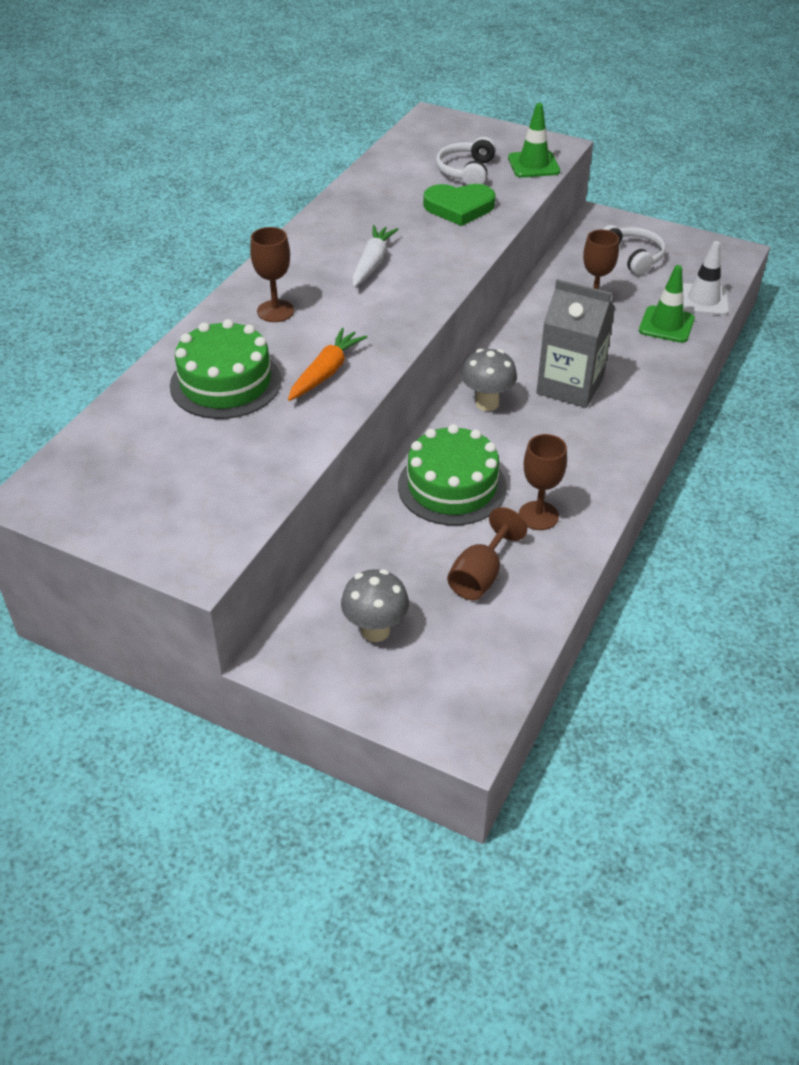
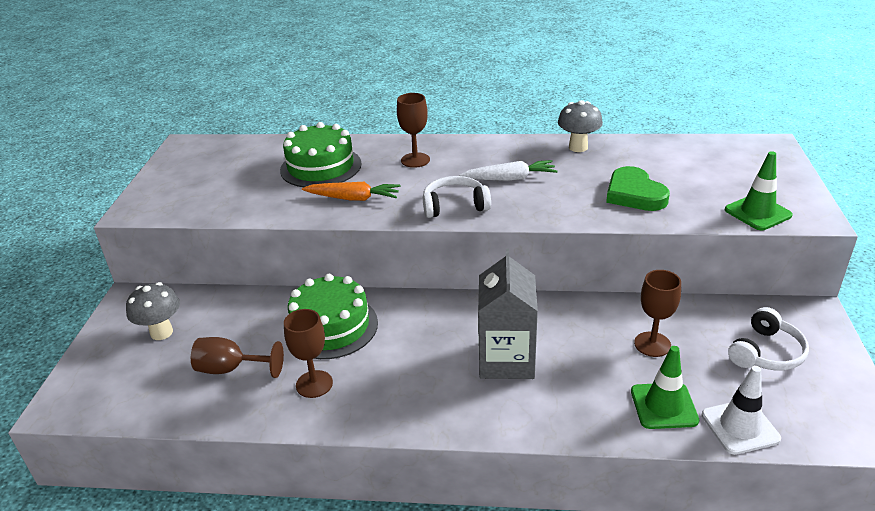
camera: 70 degrees right, 10 degrees down
white headphones [436,137,496,185] -> white headphones moved to [423,176,491,218]
grey mushroom [461,349,517,411] -> grey mushroom moved to [558,100,603,152]

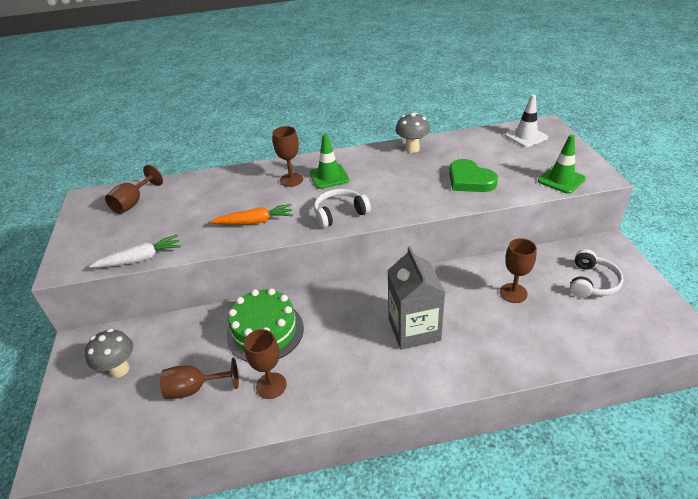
camera: 15 degrees left, 5 degrees up
green cake [280,122,362,187] -> none
white carrot [459,160,557,181] -> white carrot moved to [89,235,181,268]
green traffic cone [631,346,699,429] -> green traffic cone moved to [310,134,349,189]
white traffic cone [701,366,781,455] -> white traffic cone moved to [505,94,548,147]
none -> brown goblet [105,165,163,214]

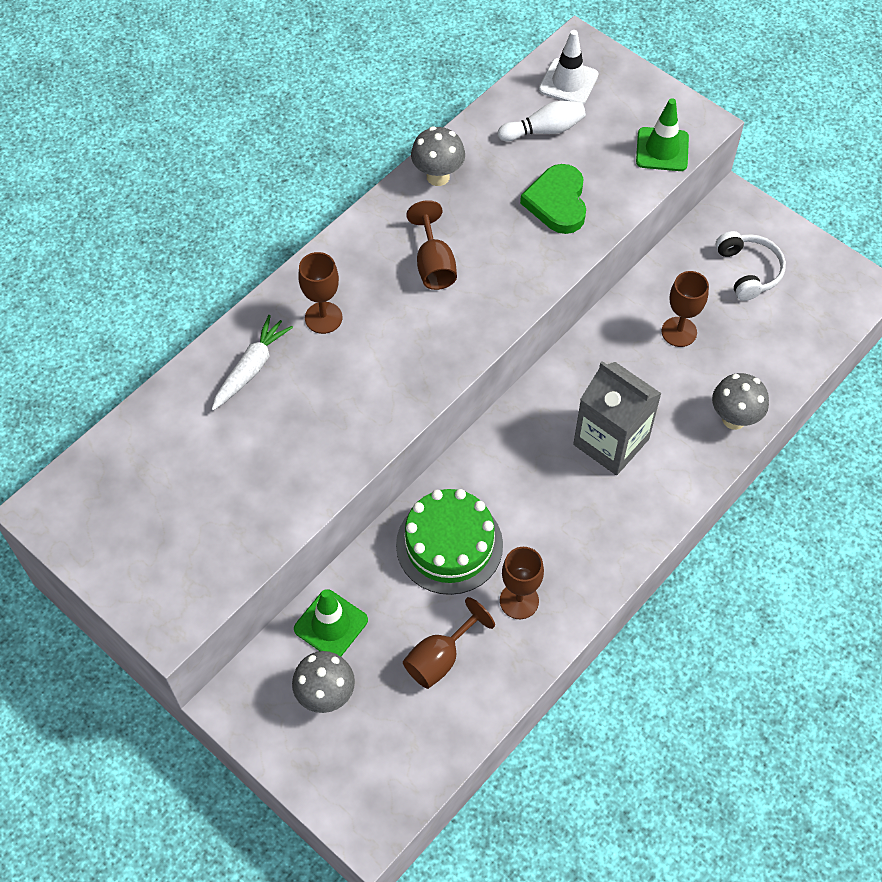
camera: 40 degrees left, 20 degrees up
white carrot [89,235,181,268] -> white carrot moved to [212,315,293,411]
brown goblet [105,165,163,214] -> brown goblet moved to [406,200,457,290]
orange carrot [210,204,293,225] -> none
green traffic cone [310,134,349,189] -> green traffic cone moved to [294,589,368,656]
white headphones [314,189,371,228] -> none
green heart [449,159,498,192] -> green heart turned 75 degrees clockwise [520,164,586,234]
none -> white bowling pin [498,101,586,142]
none -> grey mushroom [712,373,769,430]

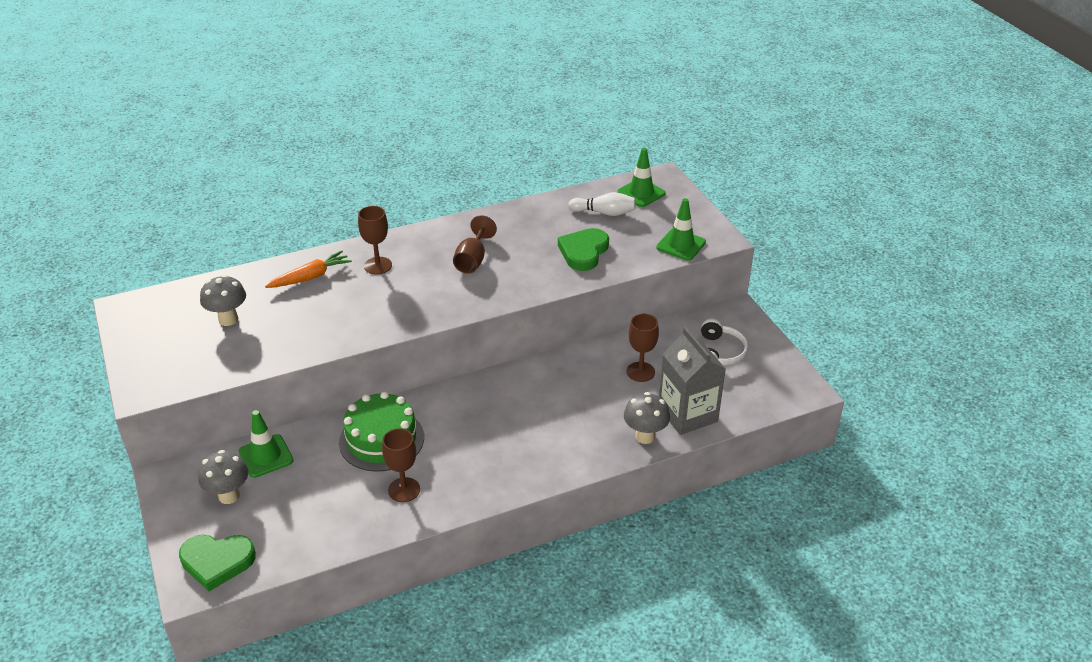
camera: 25 degrees right, 20 degrees down
white carrot [212,315,293,411] -> orange carrot [265,251,352,288]
brown goblet [403,597,495,689] -> none
grey mushroom [411,126,465,186] -> grey mushroom moved to [200,275,246,326]
white traffic cone [539,30,599,104] -> green traffic cone [617,148,666,207]
grey carton [573,361,662,475] -> grey carton moved to [659,327,726,435]
none -> green heart [179,535,256,591]

